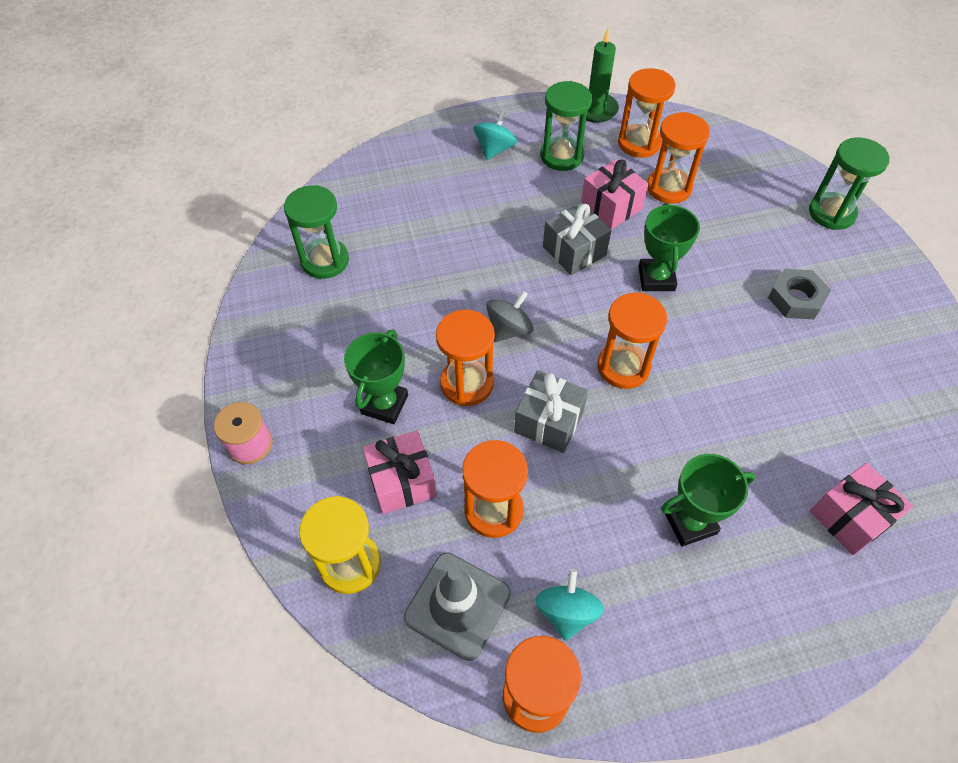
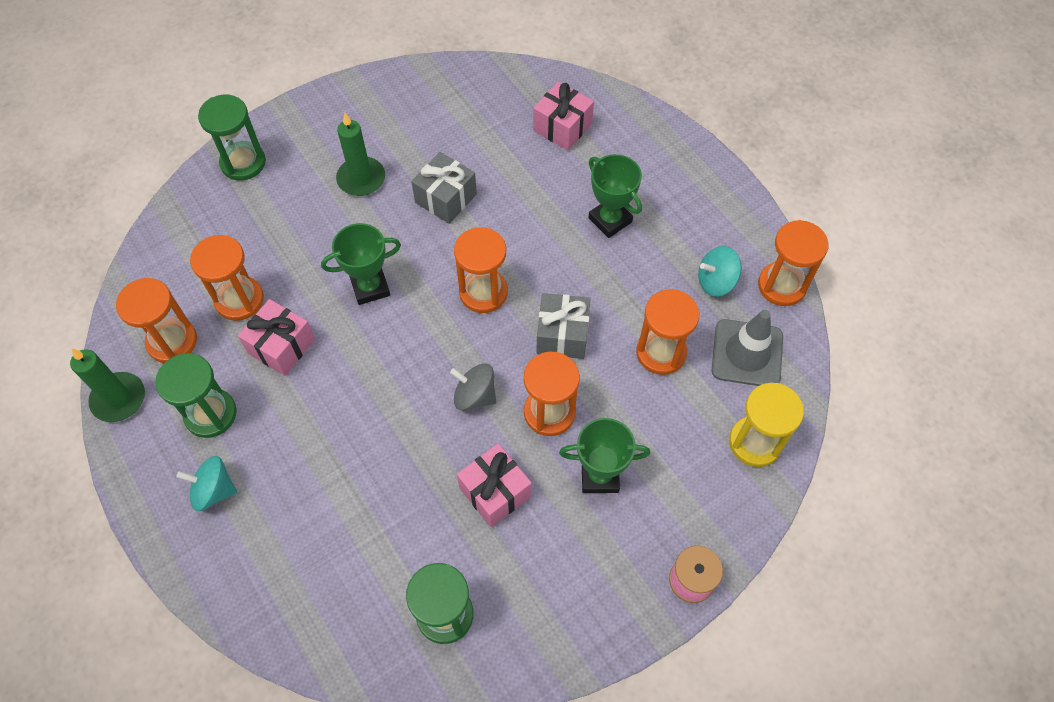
camera: 110 degrees left, 5 degrees up
pink gift [363,430,437,514] -> pink gift moved to [457,443,532,527]
grey gift [543,202,611,275] -> grey gift moved to [411,152,477,224]
grey nut [768,269,831,319] -> green candle [336,113,385,196]

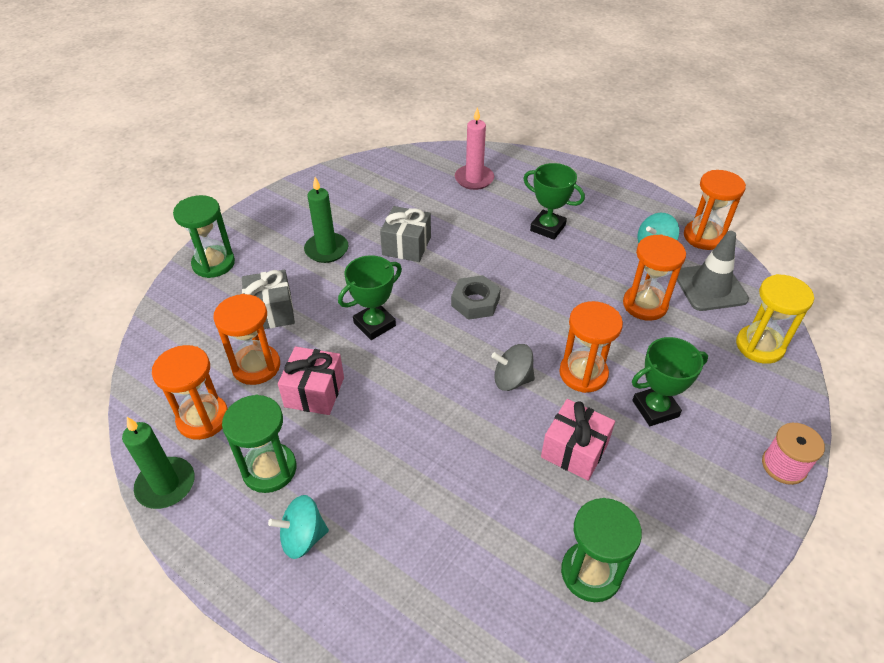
camera: 20 degrees left, 15 degrees down
orange hourglass [454,227,508,313] -> grey nut [451,275,501,320]
pink gift [533,81,594,150] -> pink candle [455,108,494,190]
grey gift [536,293,591,359] -> grey gift moved to [242,270,295,329]

